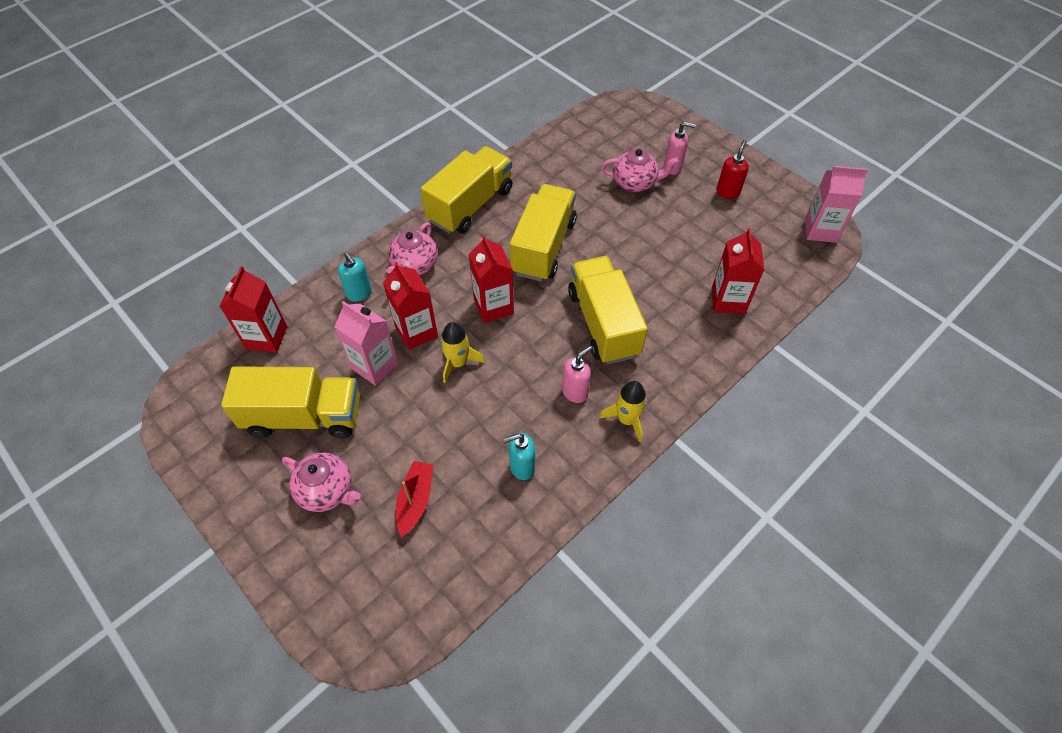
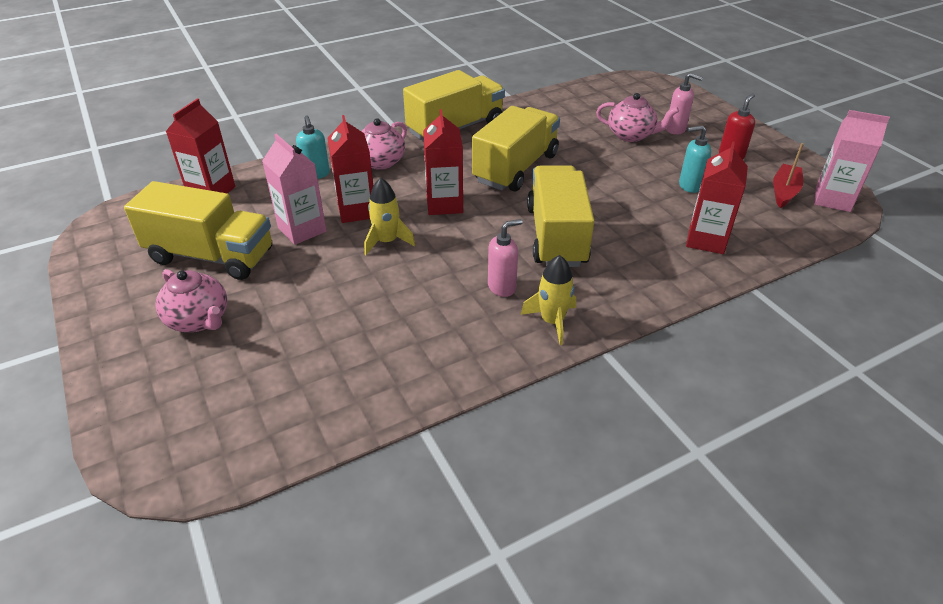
camera: 15 degrees right, 15 degrees down
red boat [396,461,433,537] -> red boat moved to [773,143,804,208]
turquoise soap dispenser [503,433,535,480] -> turquoise soap dispenser moved to [679,125,711,193]

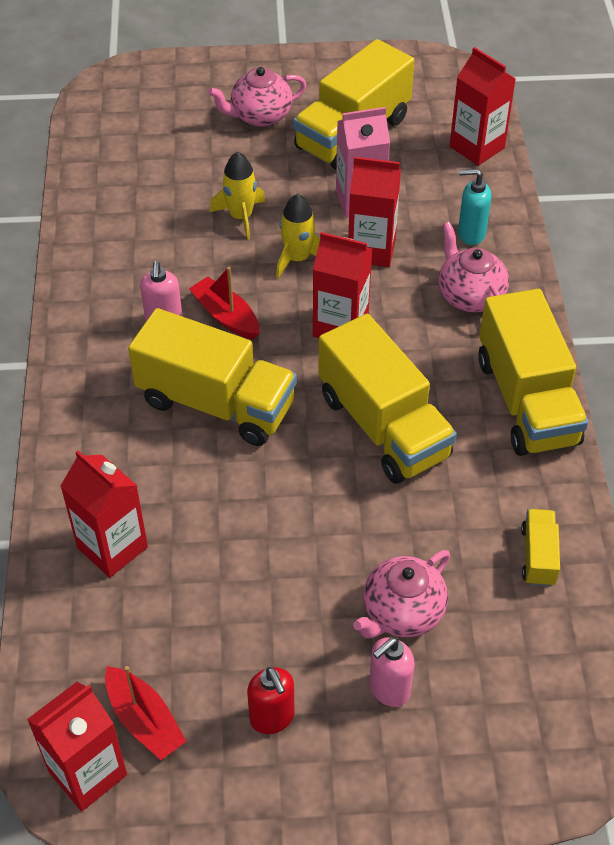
camera: 115 degrees right, 10 degrees up
yellow rocket [521,255,576,345] -> yellow rocket moved to [210,152,266,240]
turquoise soap dispenser [679,125,711,193] -> none
pink carton [814,110,890,212] -> red carton [27,682,127,811]
none -> red boat [189,267,259,340]
none -> yellow truck [521,509,560,587]

